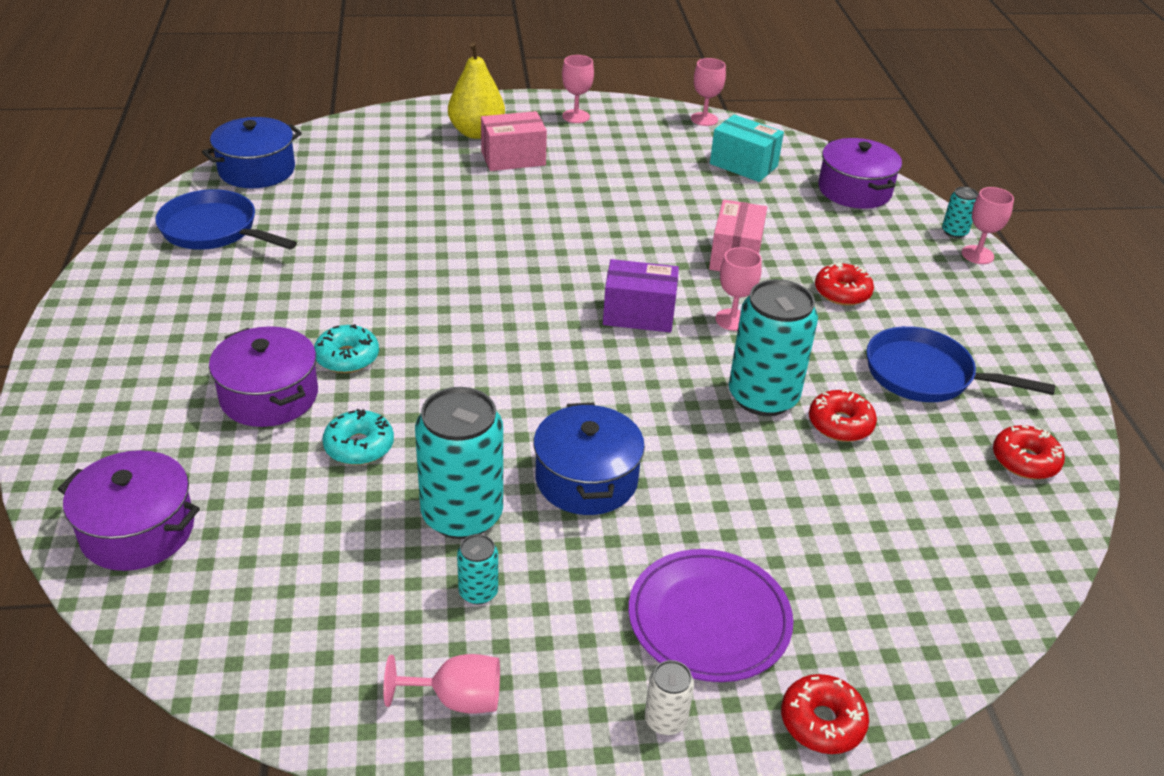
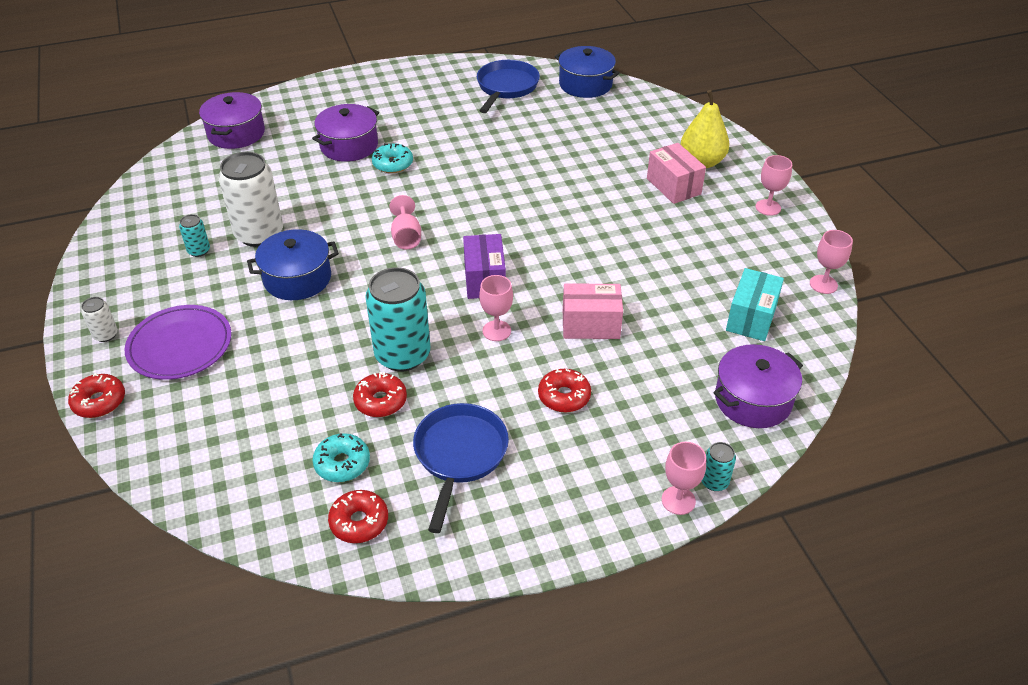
camera: 80 degrees right, 5 degrees up
turquoise donut [322,409,394,465] -> turquoise donut moved to [312,433,370,482]
pink goblet [383,654,500,714] -> pink goblet moved to [389,195,421,250]
turquoise can [415,387,503,539] -> white can [218,152,283,247]

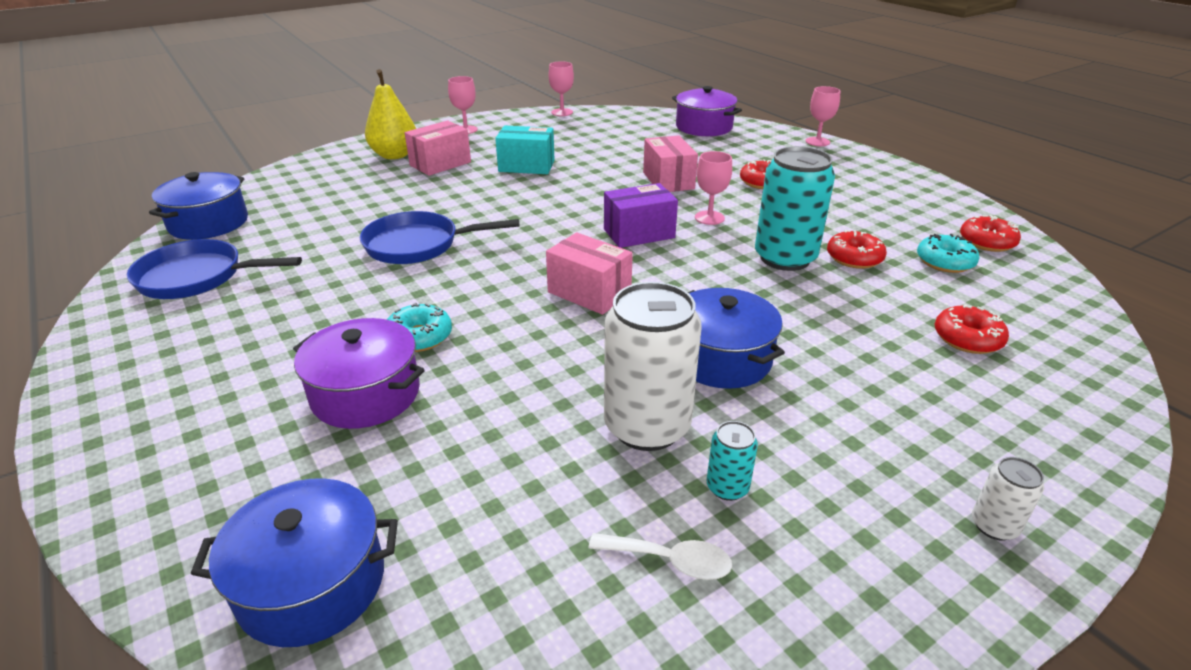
camera: 105 degrees left, 10 degrees down
red donut [68,373,125,418] -> red donut moved to [935,304,1009,354]
purple plate [124,305,231,380] -> none
purple pot [199,92,265,149] -> blue pot [191,478,398,647]
pink goblet [389,195,421,250] -> pink box [546,233,633,315]
blue pan [413,403,509,533] -> blue pan moved to [360,211,519,264]
turquoise can [702,442,736,491] -> none
turquoise box [726,268,784,341] -> turquoise box moved to [495,126,555,174]
none -> white spoon [589,533,732,580]

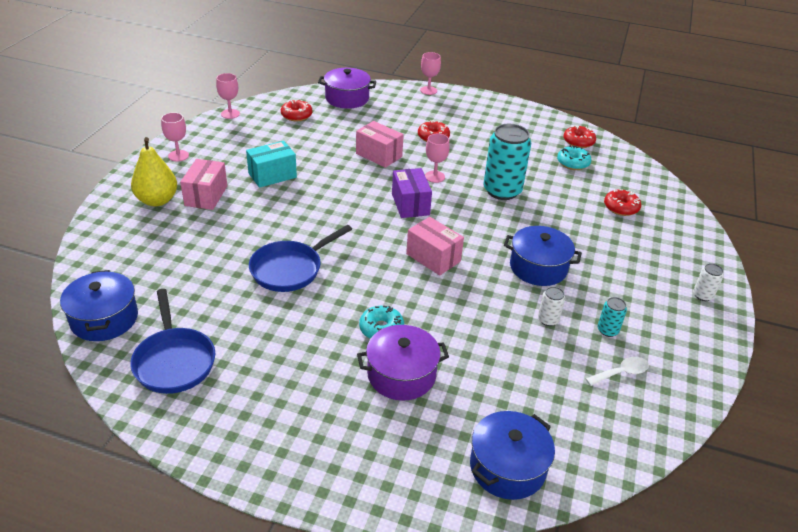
camera: 40 degrees left, 5 degrees up
blue pan [127,239,302,299] -> blue pan turned 75 degrees counterclockwise [130,289,215,394]
pink box [546,233,633,315] -> pink box turned 45 degrees clockwise [406,217,464,276]
purple box [604,183,678,248] -> purple box turned 45 degrees counterclockwise [392,168,432,218]
white can [604,282,702,451] -> white can [538,286,565,326], size x0.45
red donut [827,230,887,269] -> red donut moved to [281,100,313,121]

